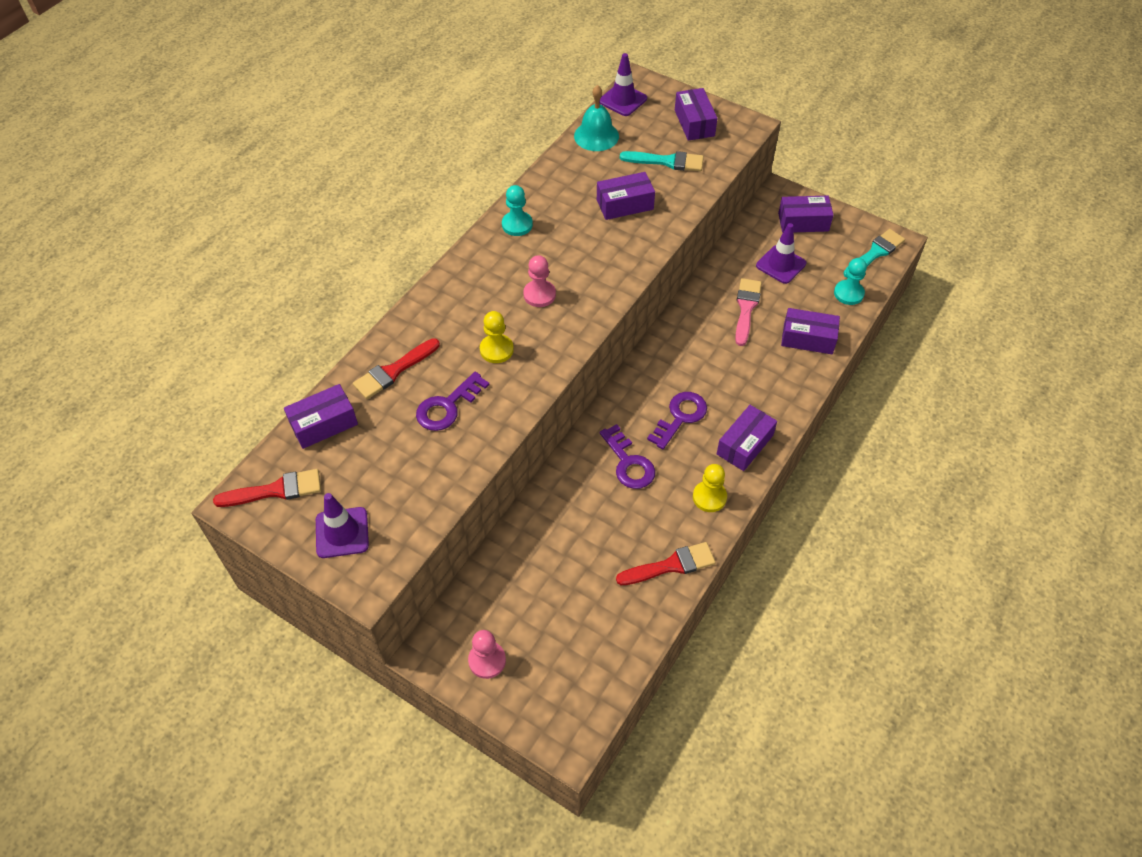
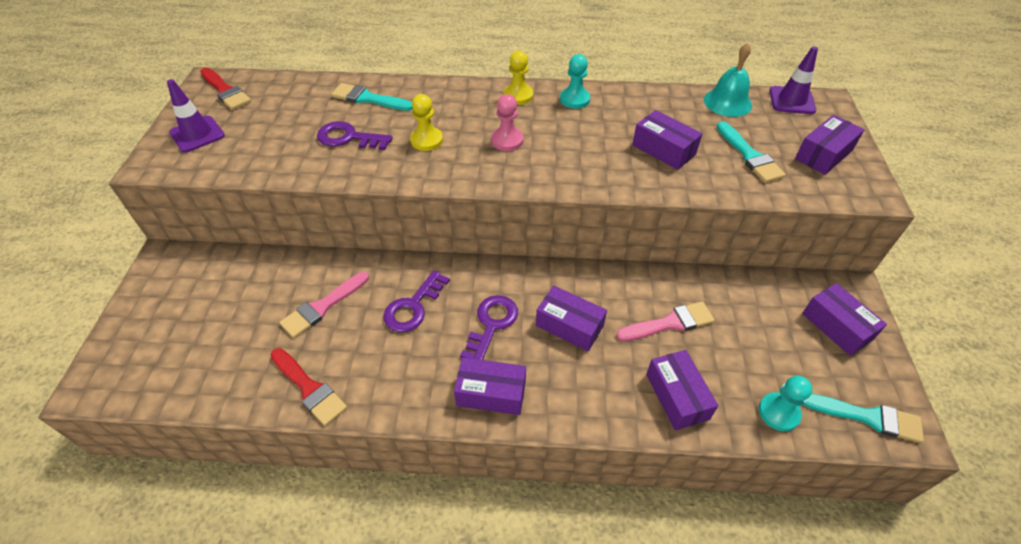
camera: 60 degrees right, 5 degrees down
purple box [284,384,358,449] -> purple box moved to [536,286,607,351]
red brush [353,338,440,399] -> turquoise brush [331,83,413,111]
pink pawn [468,630,506,679] -> none
purple key [647,392,707,449] -> purple key turned 75 degrees counterclockwise [460,295,518,360]
yellow pawn [693,464,727,512] -> yellow pawn moved to [504,51,533,105]
purple traffic cone [756,223,806,284] -> none
none -> pink brush [279,272,369,338]

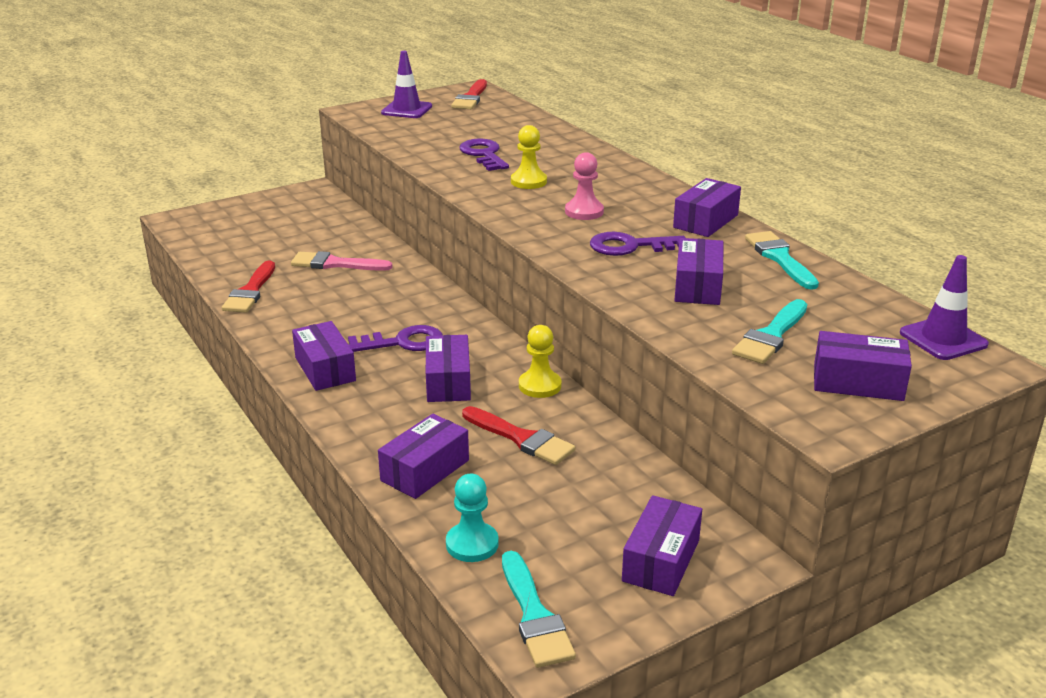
camera: 55 degrees right, 20 degrees down
turquoise brush [331,83,413,111] -> turquoise brush moved to [745,231,819,290]
purple key [383,270,450,332] -> purple key moved to [590,232,685,256]
yellow pawn [504,51,533,105] -> yellow pawn moved to [519,325,561,398]
turquoise pawn [560,54,590,109] -> purple box [673,178,741,237]
pink brush [616,302,715,341] -> red brush [462,406,575,465]
turquoise bell [704,43,752,117] -> none

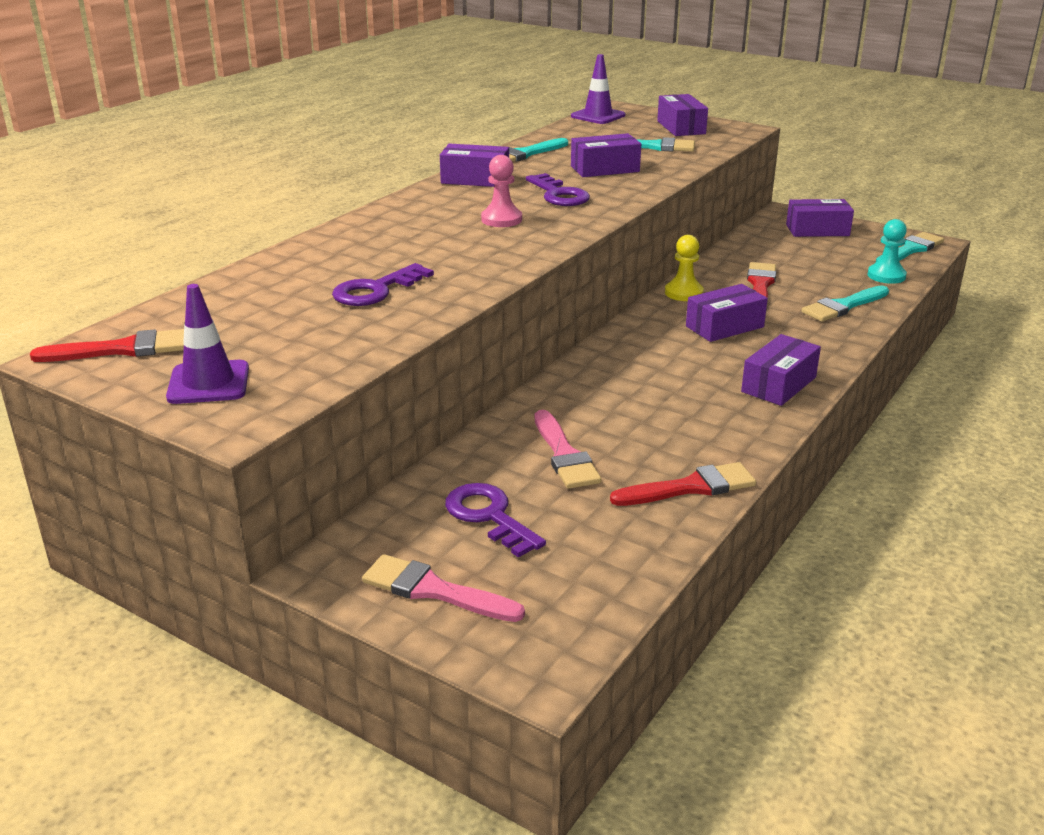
camera: 115 degrees left, 0 degrees up
purple key [348,325,443,352] -> purple key moved to [445,483,546,558]
purple box [378,414,469,499] -> turquoise brush [801,285,889,322]
yellow pawn [511,125,547,189] -> none
none -> pink brush [362,554,525,622]

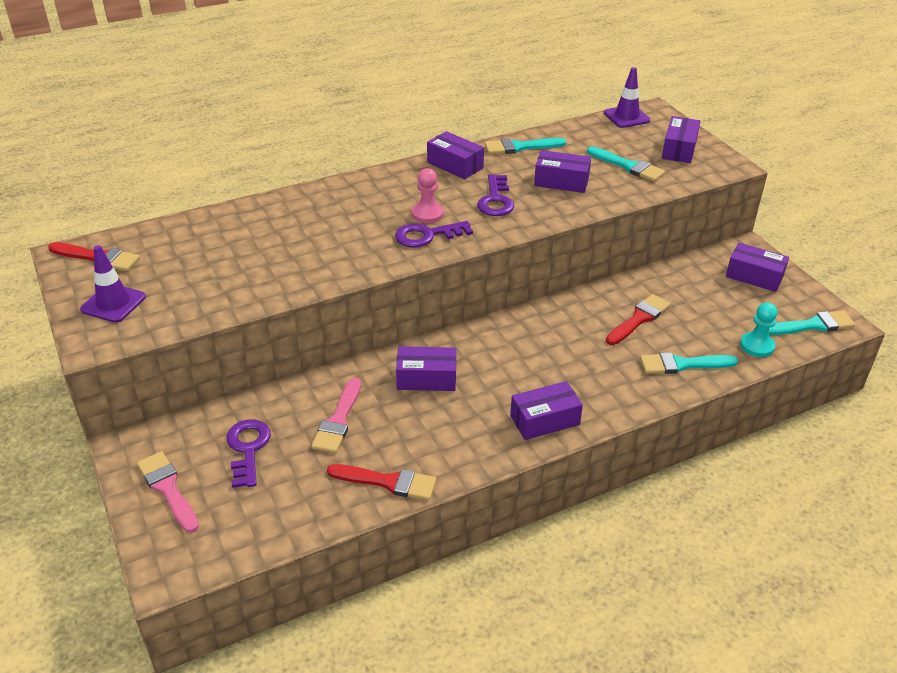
camera: 30 degrees right, 10 degrees up
purple key [332,263,434,306] -> purple key moved to [395,221,473,247]
yellow pawn [665,235,704,301] -> none
purple box [686,284,768,342] -> purple box moved to [396,346,456,391]

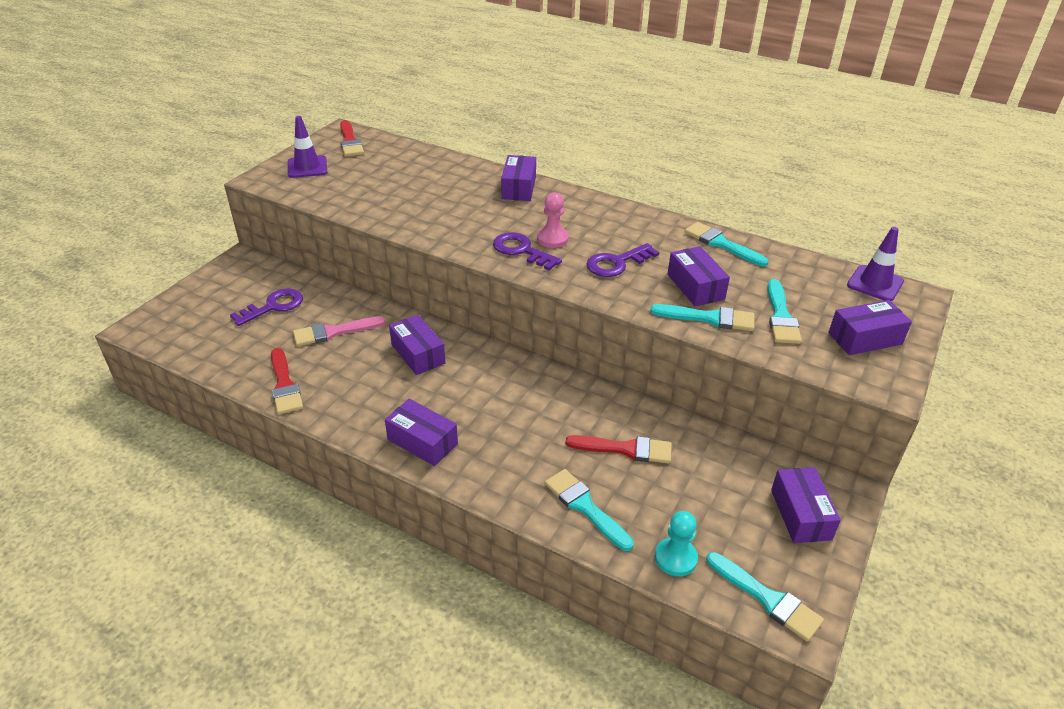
camera: 55 degrees right, 0 degrees up
pink brush [137,451,199,533] -> none
purple box [427,131,484,179] -> purple box moved to [501,155,536,201]
none -> turquoise brush [650,304,754,331]

